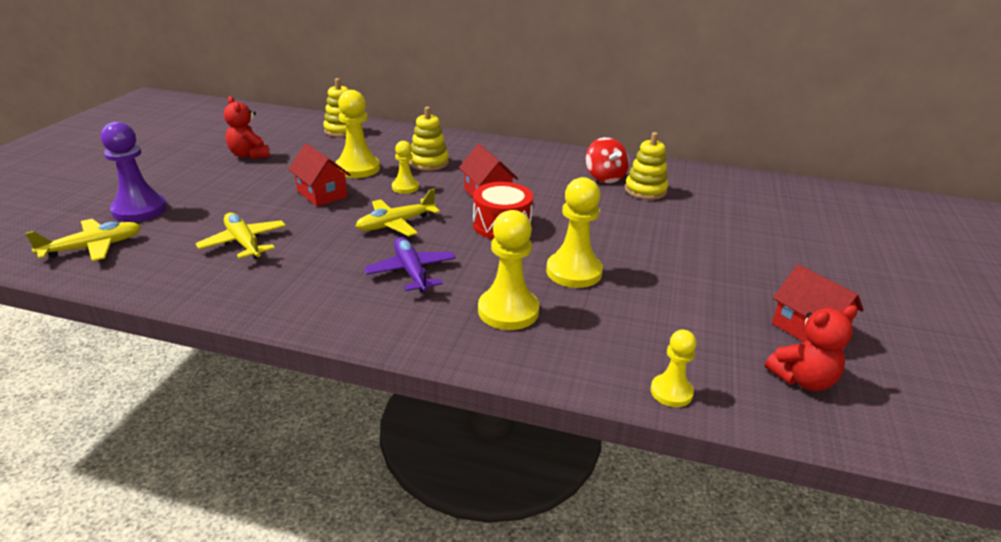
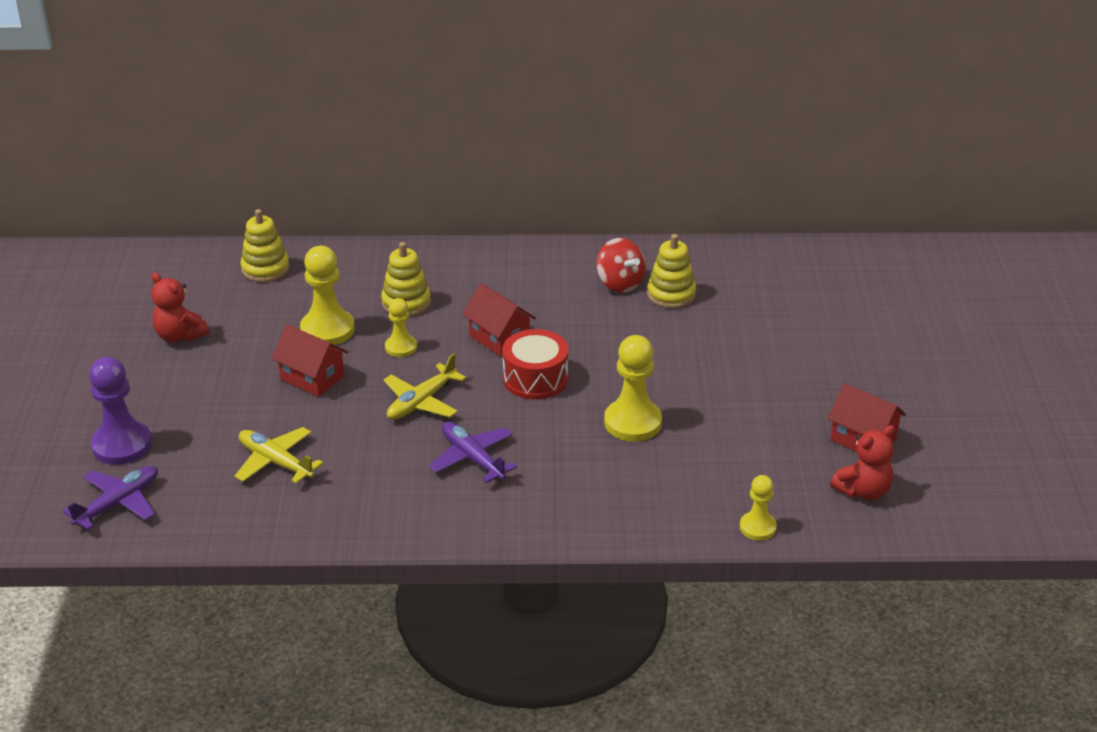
camera: 15 degrees left, 5 degrees up
yellow plane [25,219,141,261] -> purple plane [63,466,158,530]
yellow pawn [478,210,539,330] -> none

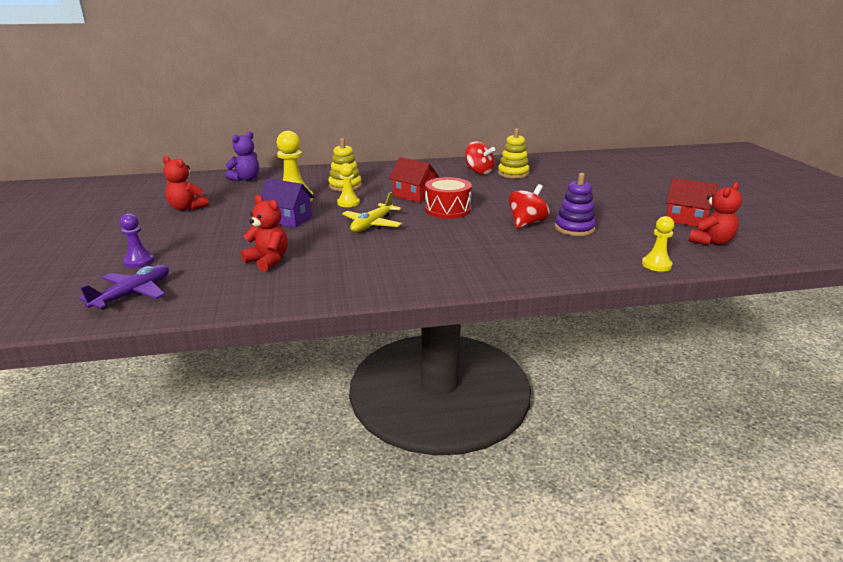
camera: 10 degrees left, 10 degrees down
purple pawn [89,357,152,465] -> purple pawn [120,213,154,268], size x0.59
yellow plane [235,427,323,483] -> red teddy bear [241,195,288,271]
yellow stacking toy [240,209,289,282] -> purple teddy bear [225,131,259,181]
red house [272,324,348,397] -> purple house [260,178,314,228]
purple plane [429,422,517,483] -> none
yellow pawn [604,335,662,442] -> red spinning top [509,184,550,229]
none -> purple stacking toy [555,173,596,236]

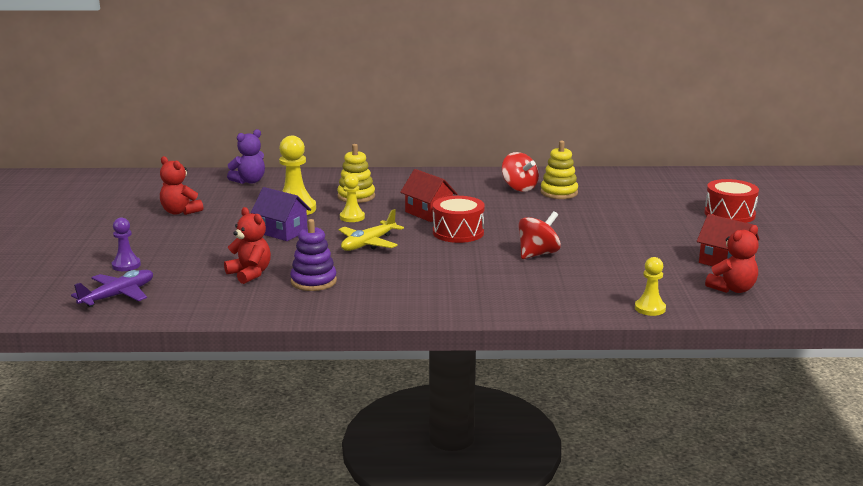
camera: 10 degrees right, 5 degrees down
purple stacking toy [555,173,596,236] -> purple stacking toy moved to [290,219,337,291]
none -> red drum [705,179,759,223]

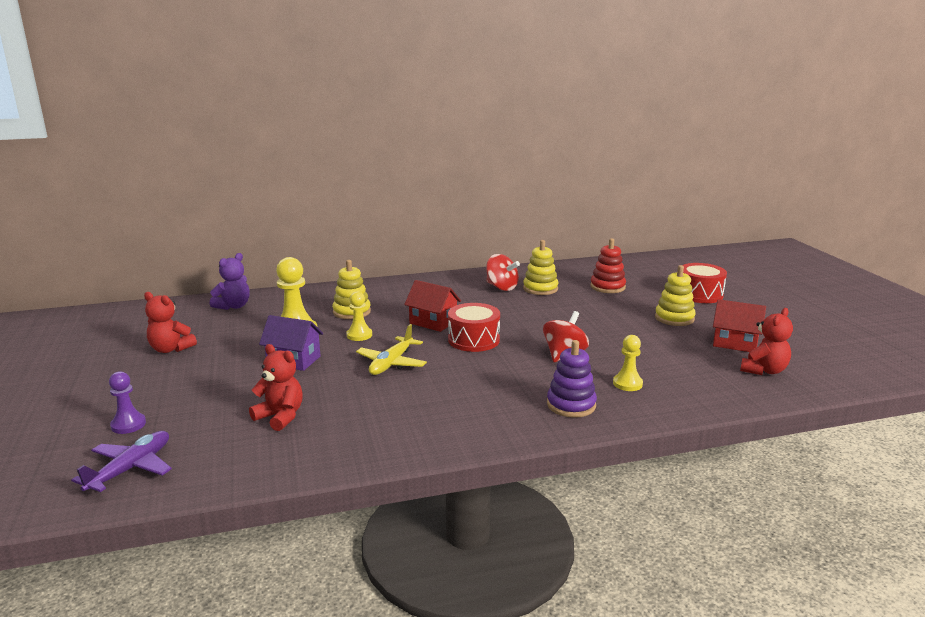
camera: 15 degrees left, 0 degrees up
purple stacking toy [290,219,337,291] -> purple stacking toy moved to [547,340,597,418]
yellow pawn [635,257,666,316] -> yellow pawn moved to [613,335,643,391]
none -> red stacking toy [590,238,626,293]
none -> yellow stacking toy [655,265,696,326]

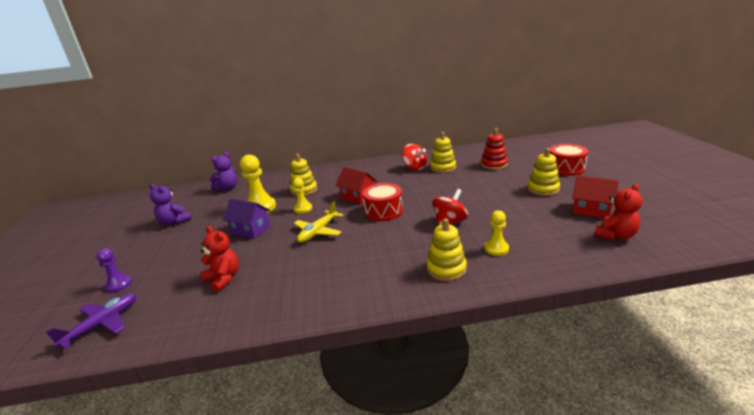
camera: 10 degrees right, 5 degrees up
red teddy bear [144,292,197,353] -> purple teddy bear [149,184,191,226]
purple stacking toy [547,340,597,418] -> yellow stacking toy [426,219,467,281]

